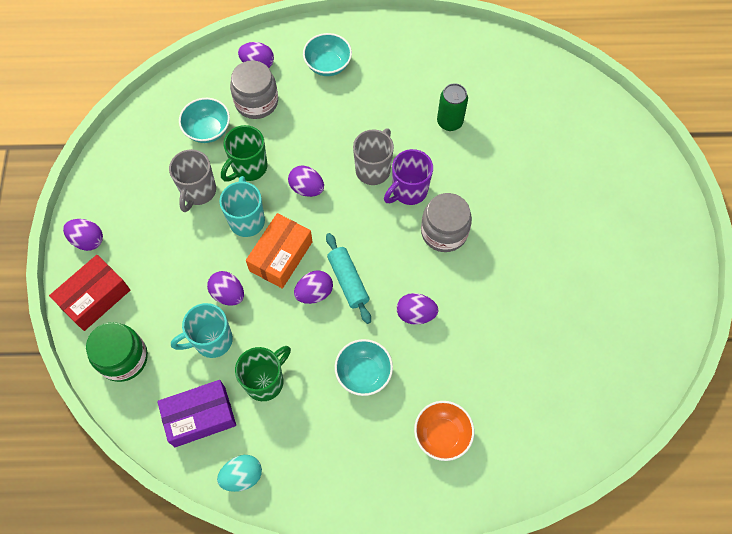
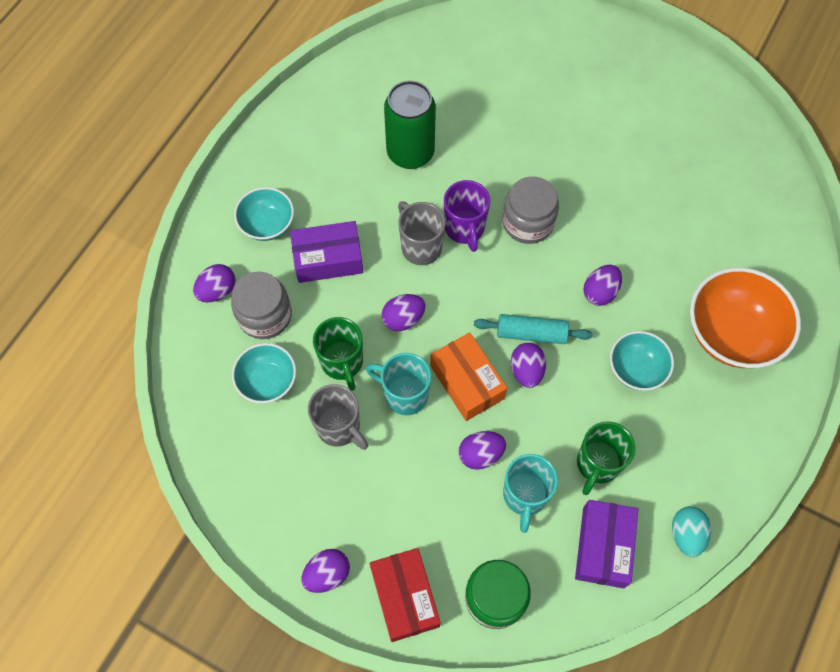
camera: 60 degrees left, 0 degrees up
green mug [235,346,291,401] -> green mug turned 135 degrees counterclockwise [577,421,635,495]
orange bowl [414,401,474,461] -> orange bowl [690,267,801,368], size x1.72
green can [437,83,468,131] -> green can [384,80,436,169], size x1.58
none -> purple box [290,221,363,283]

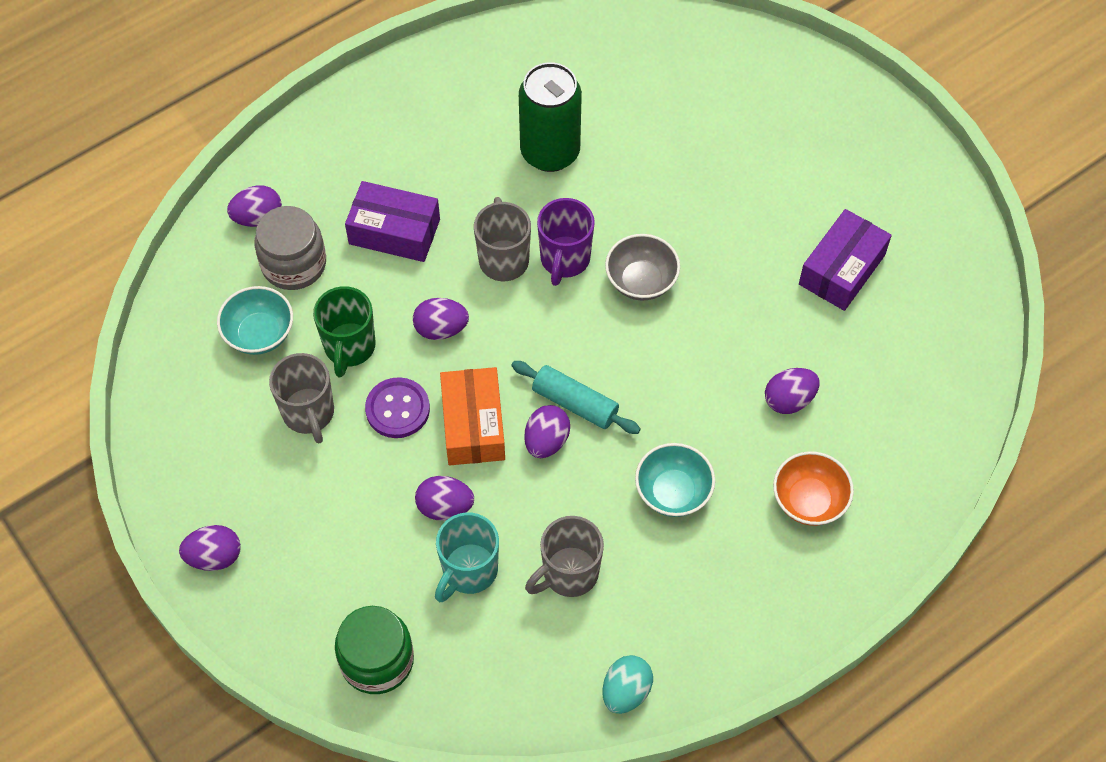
camera: 25 degrees right, 5 degrees down
turquoise bowl [234,187,294,241] -> none
turquoise mug [366,353,431,415] -> purple button [365,377,430,438]
red box [369,548,441,642] -> none
grey jar [502,176,559,244] -> grey bowl [605,234,680,301]
purple box [575,500,638,588] -> purple box moved to [799,209,892,311]
green mug [577,421,635,495] -> grey mug [525,516,604,597]
purple egg [583,265,622,306] -> purple egg moved to [765,368,819,414]
orange bowl [690,267,801,368] -> orange bowl [773,451,854,526], size x0.58

